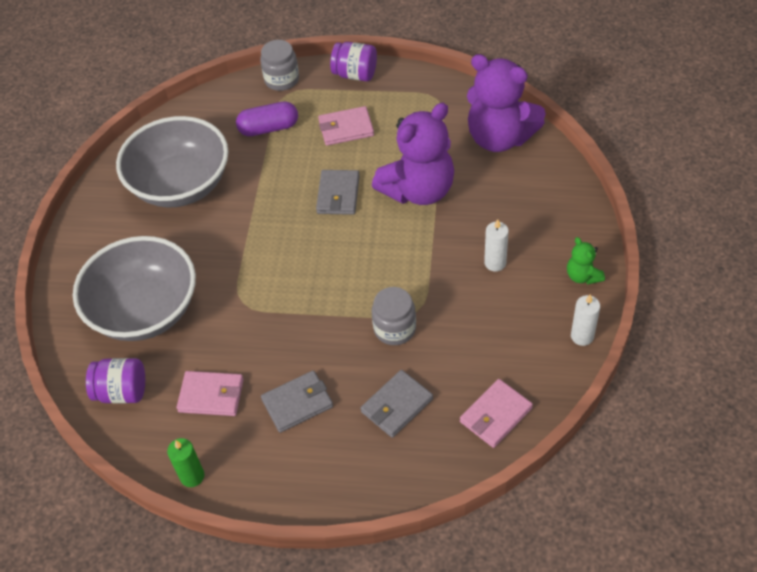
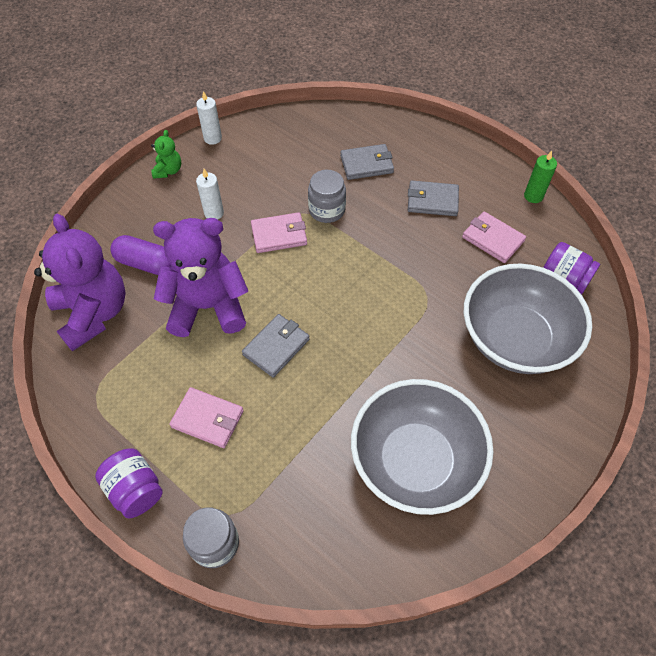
camera: 150 degrees left, 5 degrees up
purple capsule [236,101,298,136] -> purple capsule moved to [110,235,172,275]
pink wallet [460,379,533,448] -> pink wallet moved to [251,212,307,253]

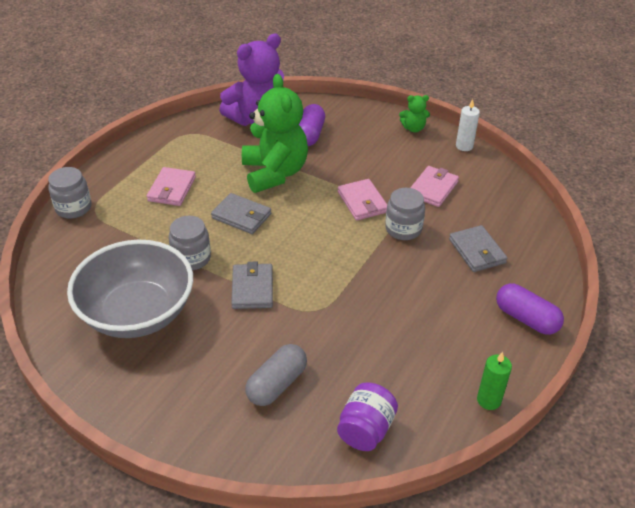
camera: 80 degrees right, 15 degrees down
purple jar [95,448,163,518] -> none
purple teddy bear [153,218,248,337] -> green teddy bear [242,74,308,193]
white candle [196,169,224,220] -> none
grey wallet [408,181,459,216] -> grey wallet moved to [231,262,273,309]
pink wallet [462,211,526,263] -> pink wallet moved to [410,166,459,207]
grey bowl [464,264,592,374] -> grey capsule [245,344,307,406]
none -> grey jar [169,216,211,270]
none -> purple capsule [496,283,564,335]

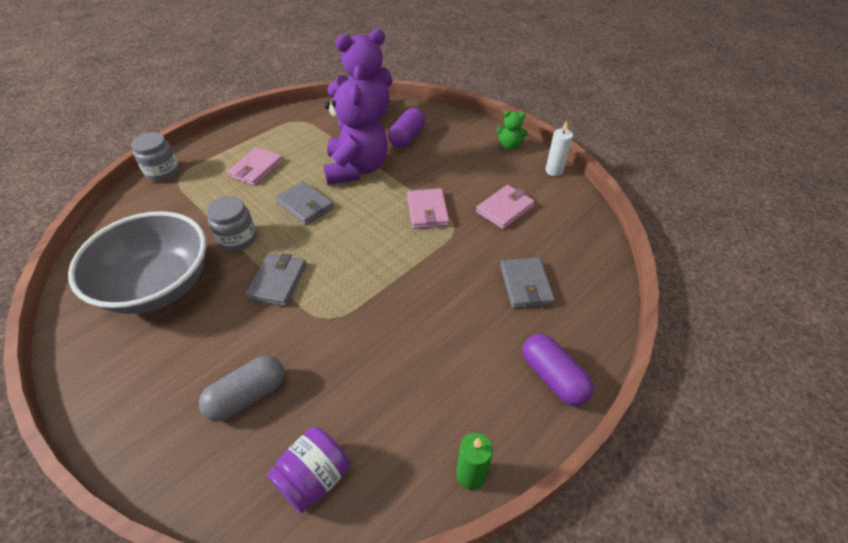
camera: 15 degrees right, 5 degrees up
green teddy bear [242,74,308,193] -> purple teddy bear [323,65,388,185]
grey jar [385,188,425,240] -> none

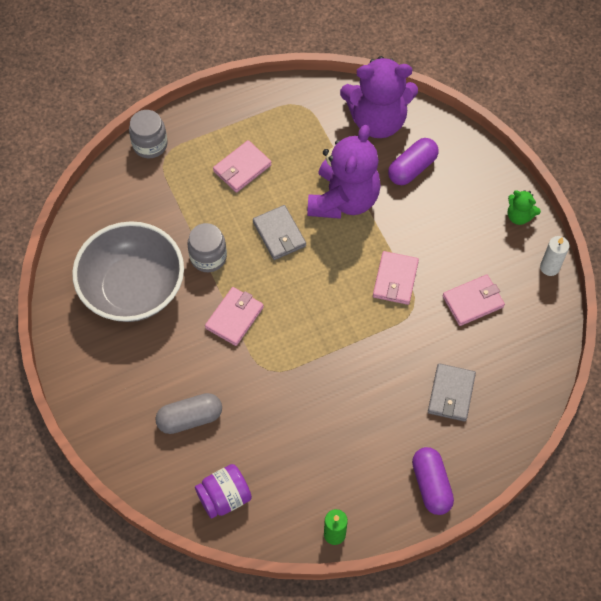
camera: 20 degrees right, 15 degrees up
grey wallet [245,253,307,306] -> pink wallet [205,287,264,346]

